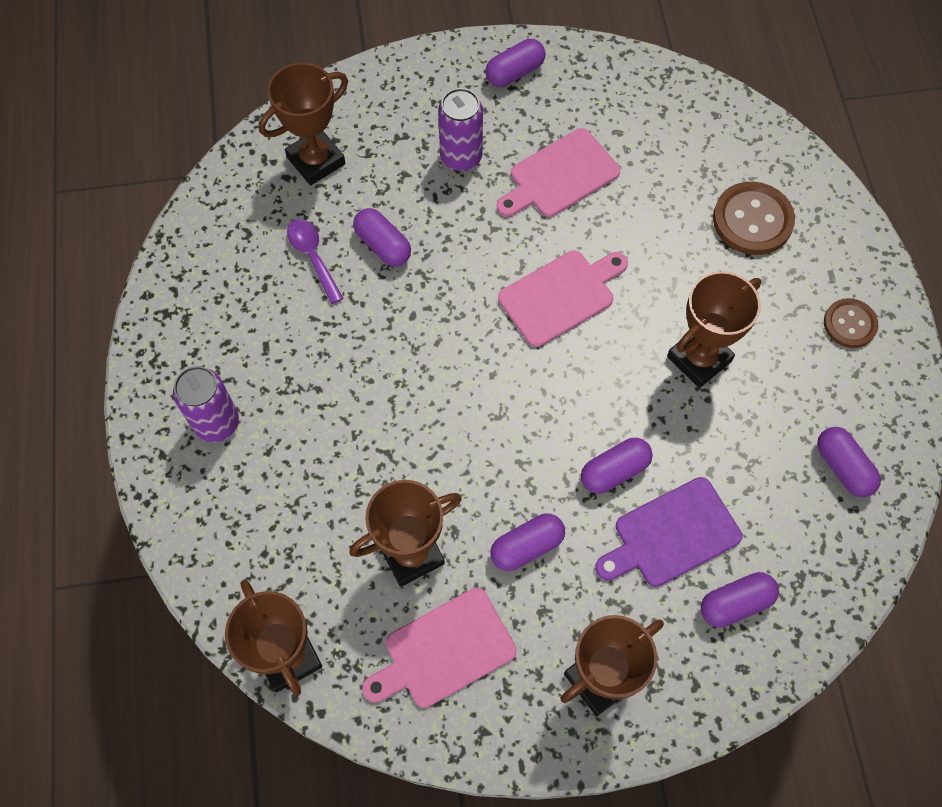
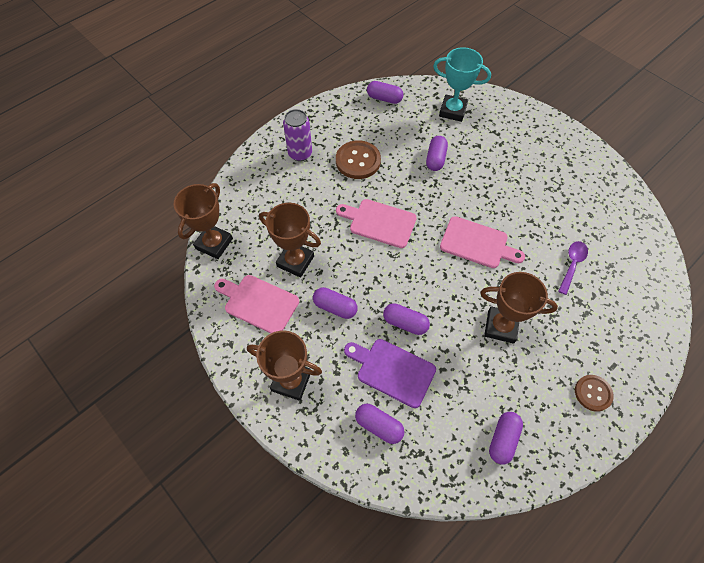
camera: 55 degrees right, 5 degrees down
brown trophy [259,63,348,185] -> turquoise trophy [433,47,491,122]
purple spoon [287,219,344,304] -> purple spoon moved to [558,241,588,295]
purple can [438,88,483,171] -> none
purple capsule [485,39,546,87] -> purple capsule moved to [367,81,403,104]
pink cutting board [497,128,620,217] -> pink cutting board moved to [336,199,417,248]
brown button [713,182,795,255] -> brown button moved to [336,140,381,179]

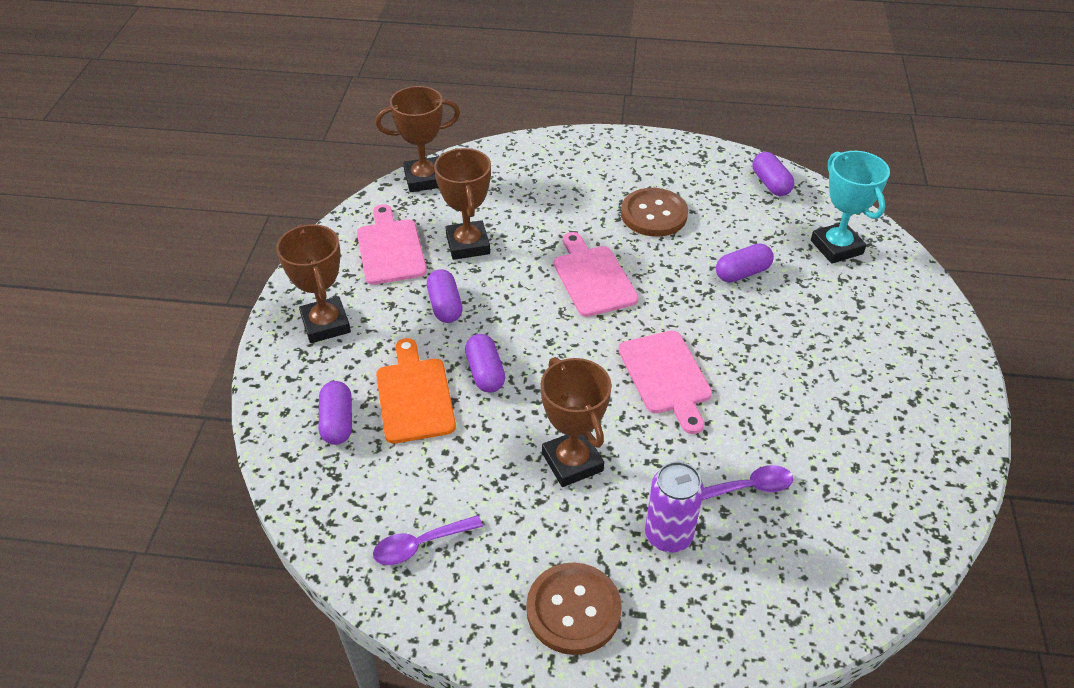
camera: 50 degrees right, 15 degrees down
purple can [283,109,312,161] -> purple can moved to [645,462,704,553]
purple cutting board [344,339,436,408] -> orange cutting board [376,338,456,443]
purple capsule [489,412,523,464] -> purple spoon [373,515,483,565]
brown button [575,375,614,412] -> brown button [526,562,622,655], size x1.58

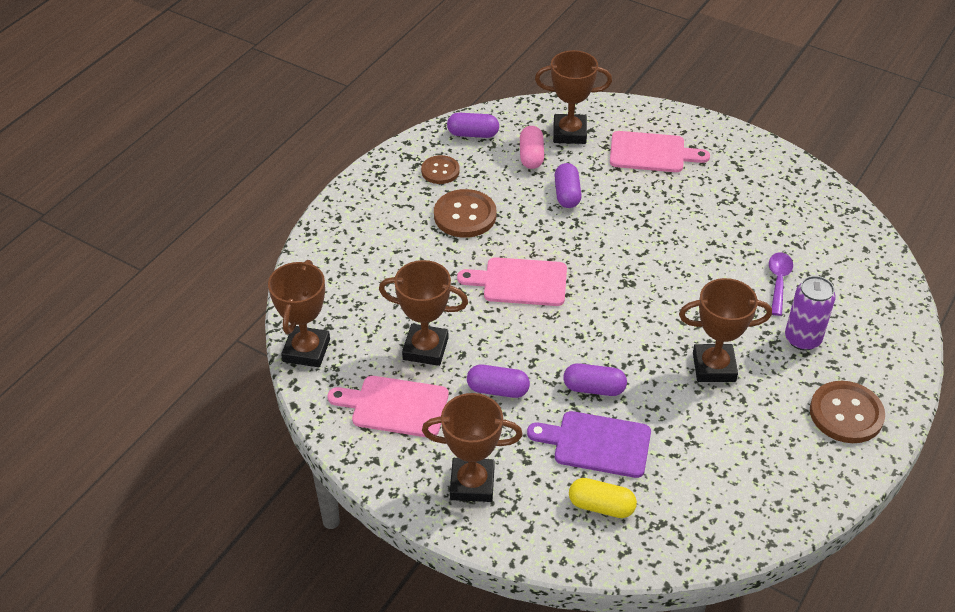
camera: 65 degrees left, 0 degrees up
purple capsule [319,381,352,445] -> yellow capsule [569,478,637,518]
purple spoon [373,515,483,565] -> none
orange cutting board [376,338,456,443] -> purple cutting board [527,411,651,478]
pink cutting board [618,331,712,434] -> pink cutting board moved to [610,131,710,172]
turquoise trophy [811,151,890,264] -> brown trophy [535,50,612,144]
none -> brown button [421,155,460,184]
none -> pink capsule [520,126,544,169]

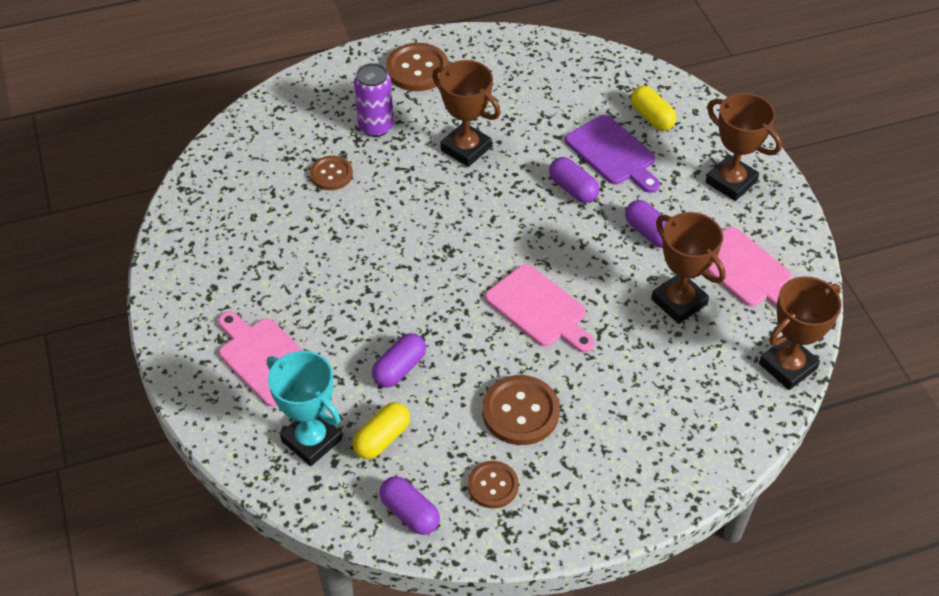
camera: 140 degrees left, 5 degrees up
pink capsule [520,126,544,169] -> yellow capsule [353,402,410,459]
brown trophy [535,50,612,144] -> turquoise trophy [267,351,342,466]
purple spoon [769,253,793,316] -> brown button [310,156,353,190]

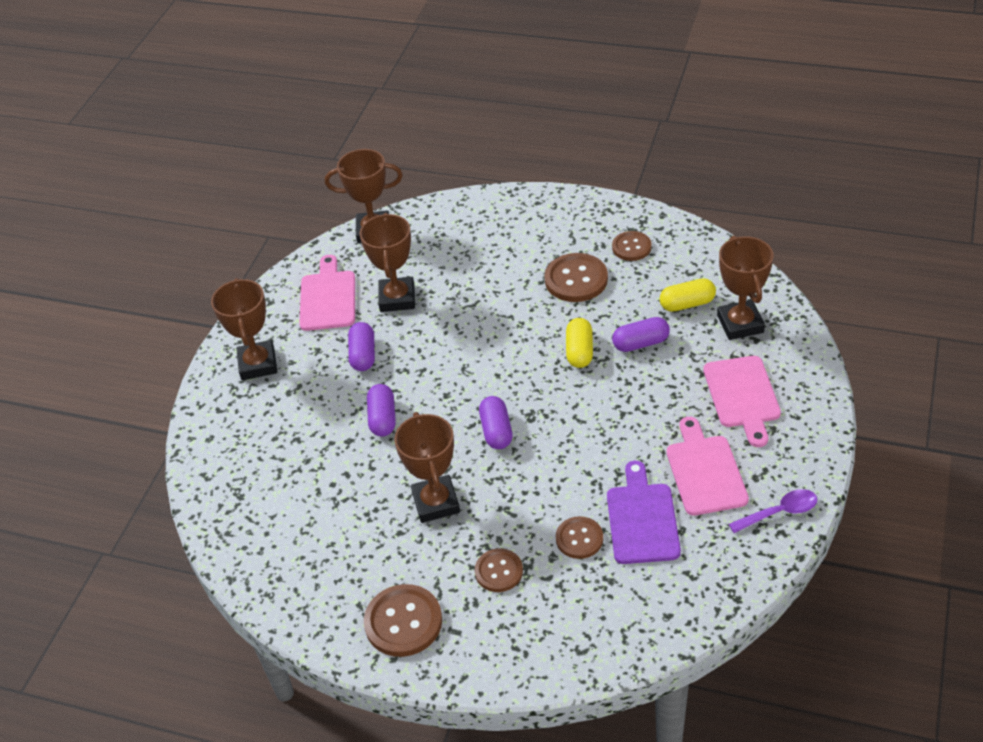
camera: 140 degrees left, 5 degrees down
turquoise trophy [267,351,342,466] -> brown trophy [717,236,774,340]
purple can [354,63,394,137] -> brown button [475,549,523,592]
purple capsule [379,476,440,535] -> purple capsule moved to [479,396,513,449]
pink cutting board [485,264,595,353] -> pink cutting board moved to [667,417,749,516]
purple cutting board [565,115,660,193] -> purple cutting board moved to [607,461,681,564]
yellow capsule [631,86,677,131] -> yellow capsule moved to [566,318,593,368]
none -> purple spoon [729,489,818,533]

